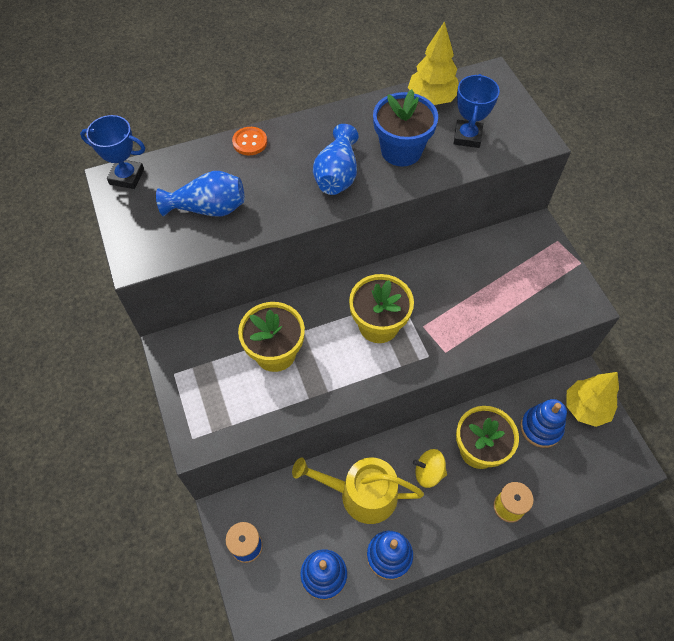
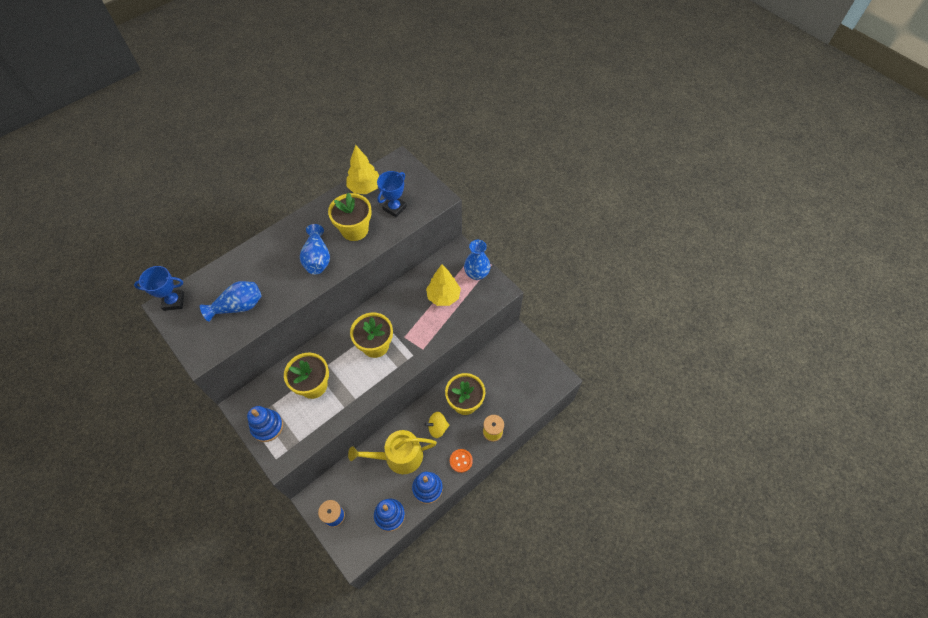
camera: 20 degrees left, 0 degrees up
orange button [232,127,267,155] -> orange button moved to [450,449,473,473]
blue flower pot [373,89,438,167] -> yellow flower pot [328,193,372,241]
blue trophy [453,74,500,148] -> blue trophy turned 45 degrees clockwise [377,171,407,217]
blue stacking toy [520,399,567,448] -> blue stacking toy moved to [247,406,283,442]
yellow tree [567,372,619,427] -> yellow tree moved to [426,264,461,306]
none -> blue vase [464,240,491,280]

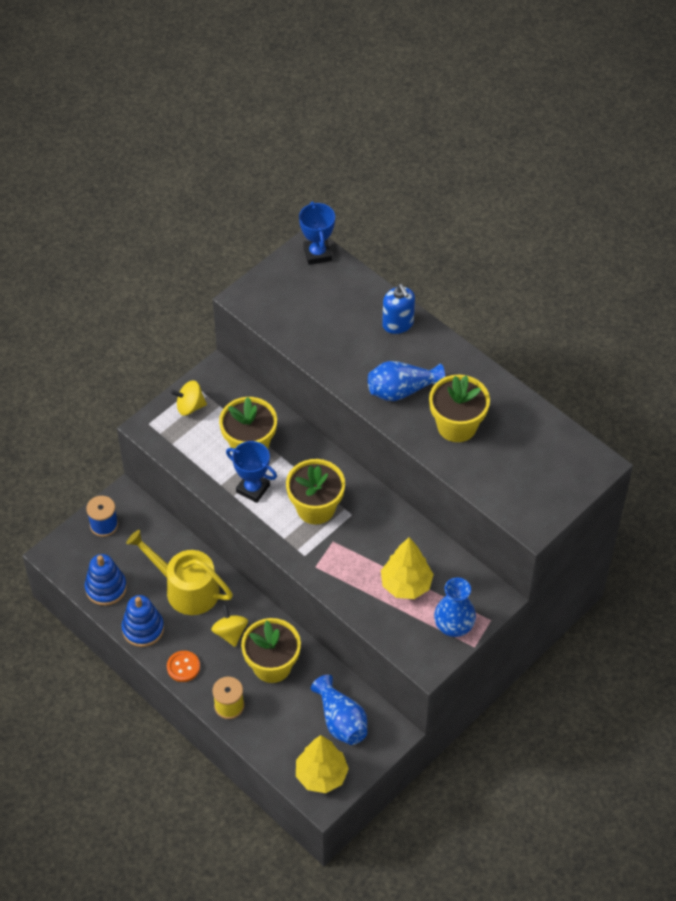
camera: 85 degrees right, 5 degrees down
blue vase [200,281,261,322] -> blue vase moved to [311,675,367,745]
blue stacking toy [247,406,283,442] -> yellow spinning top [170,381,207,415]
yellow tree [346,145,379,194] -> yellow tree moved to [296,735,349,793]
yellow watering can [348,430,437,474] -> yellow watering can turned 45 degrees counterclockwise [126,530,233,615]
blue trophy [377,171,407,217] -> blue trophy moved to [226,441,277,503]
none -> blue soap dispenser [382,284,415,334]

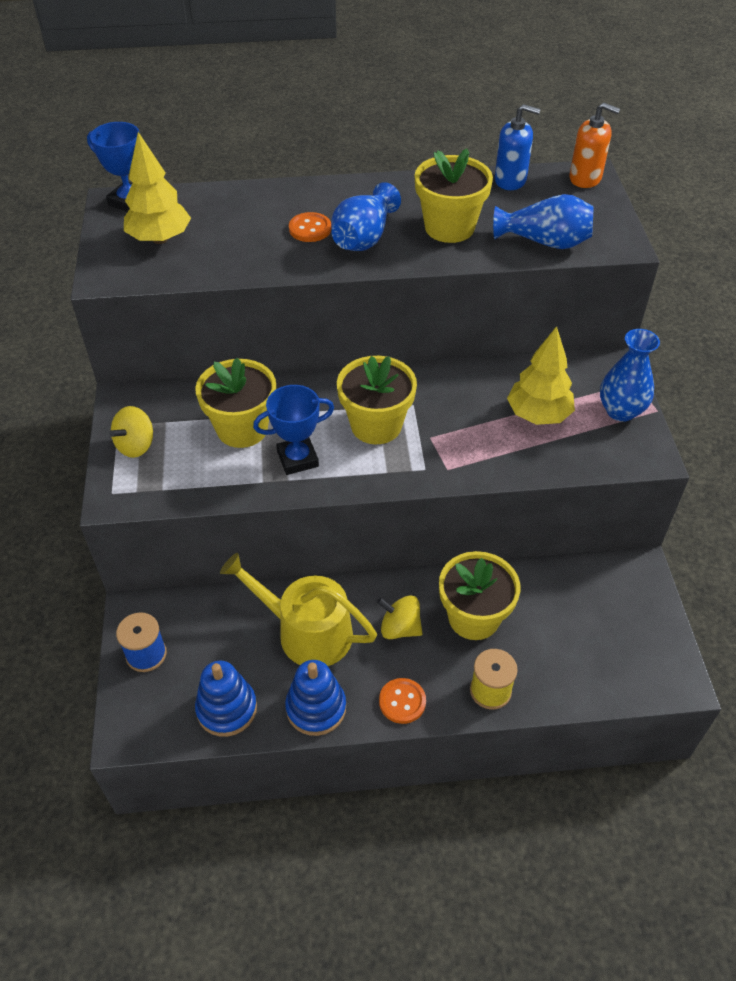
camera: 50 degrees left, 5 degrees down
yellow watering can [126,530,233,615] -> yellow watering can turned 45 degrees clockwise [220,553,377,666]
yellow tree [296,735,349,793] -> yellow tree moved to [124,132,191,244]
blue vase [311,675,367,745] -> blue vase moved to [493,194,594,249]
blue soap dispenser [382,284,415,334] -> blue soap dispenser moved to [495,104,541,190]
none -> orange button [289,212,331,242]
none -> orange soap dispenser [570,103,620,188]

